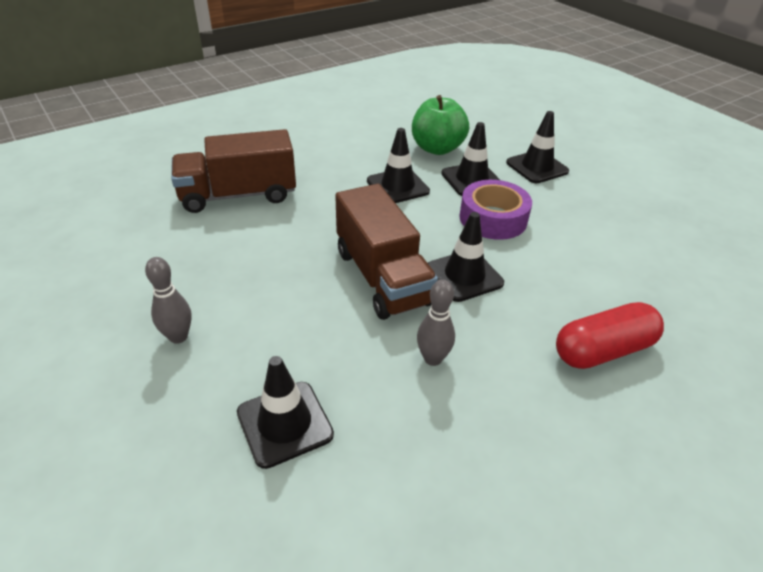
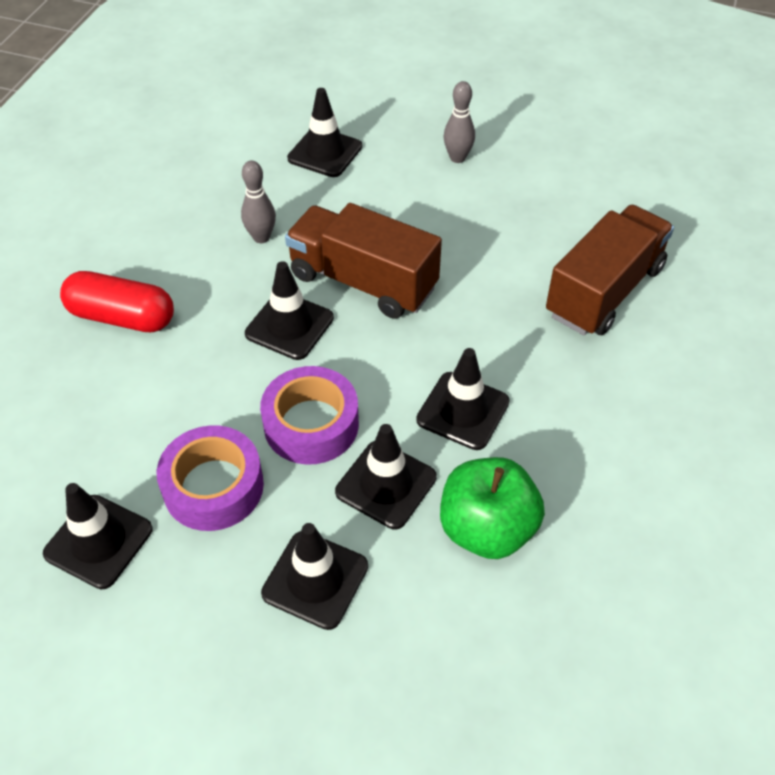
camera: 145 degrees right, 10 degrees up
red capsule [556,302,664,369] -> red capsule turned 75 degrees clockwise [60,271,174,332]
none -> black traffic cone [43,483,153,589]
none -> purple tape [157,425,264,531]

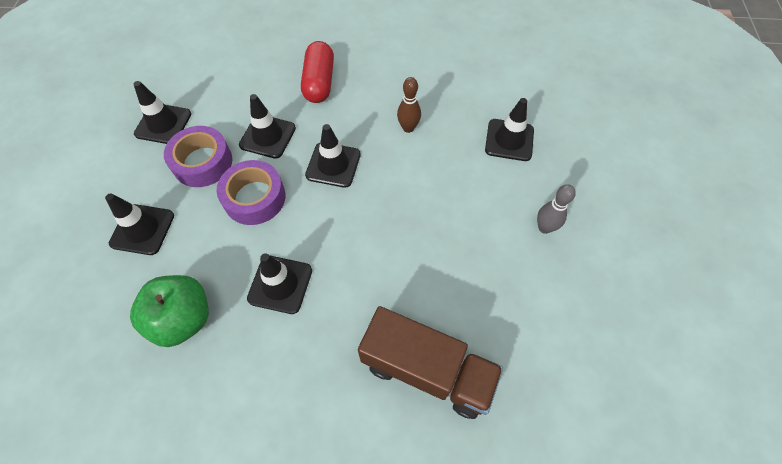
camera: 75 degrees right, 10 degrees up
grey bowling pin [241,160,276,243] -> brown bowling pin [397,77,421,133]
brown truck [285,203,442,319] -> none
black traffic cone [335,424,437,529] -> black traffic cone moved to [239,94,296,159]

